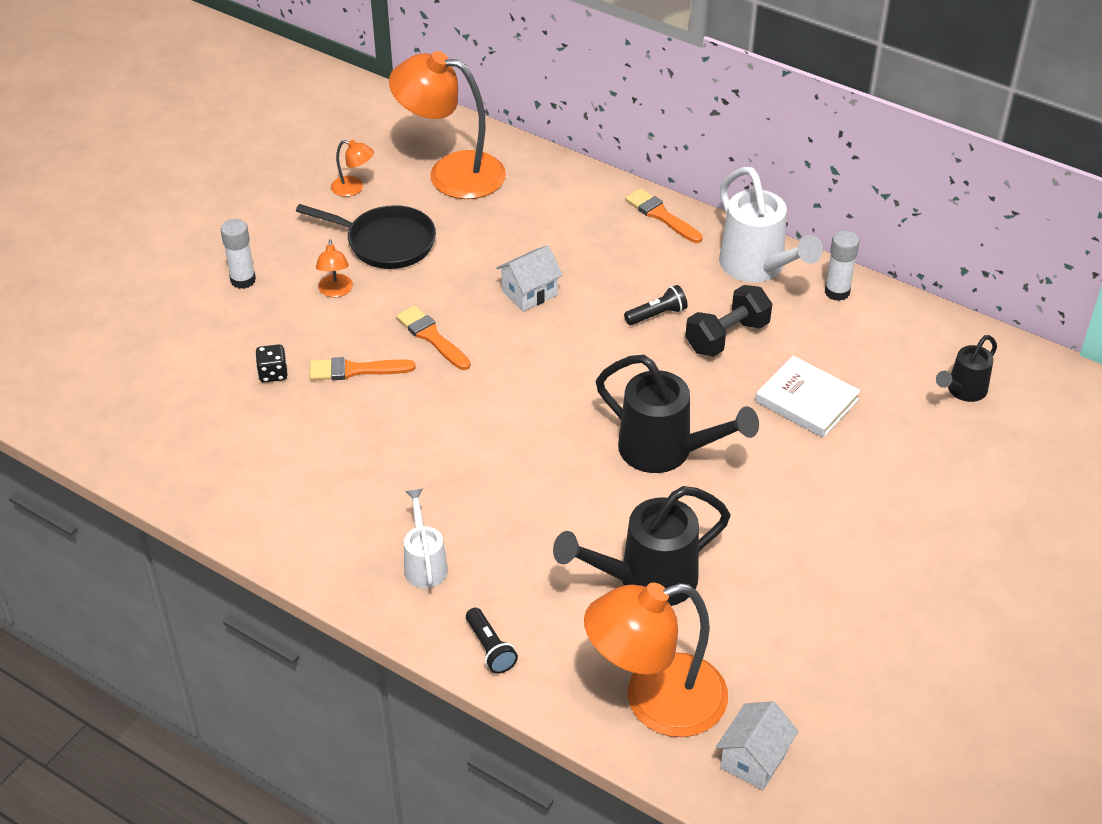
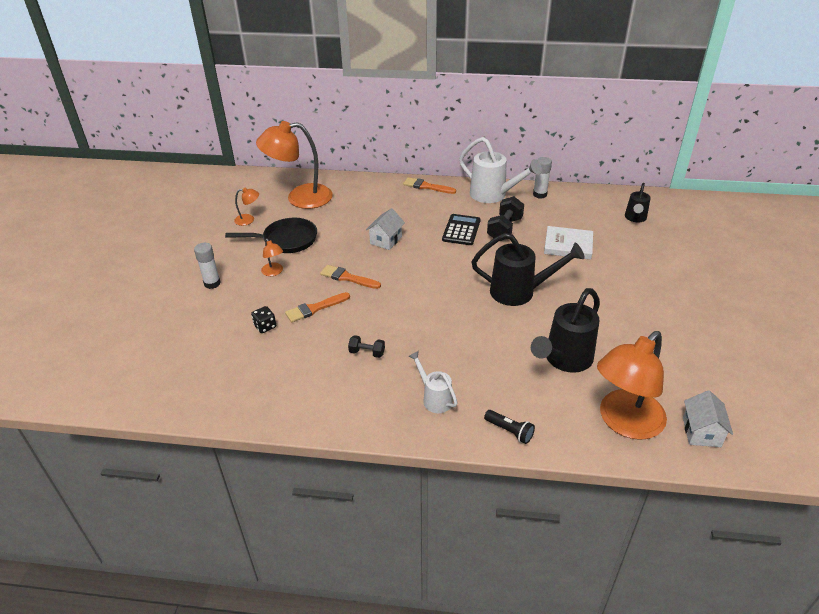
camera: 25 degrees left, 5 degrees down
black flashlight [624,285,688,325] -> black calculator [442,214,480,245]
none -> black dumbbell [348,335,385,358]

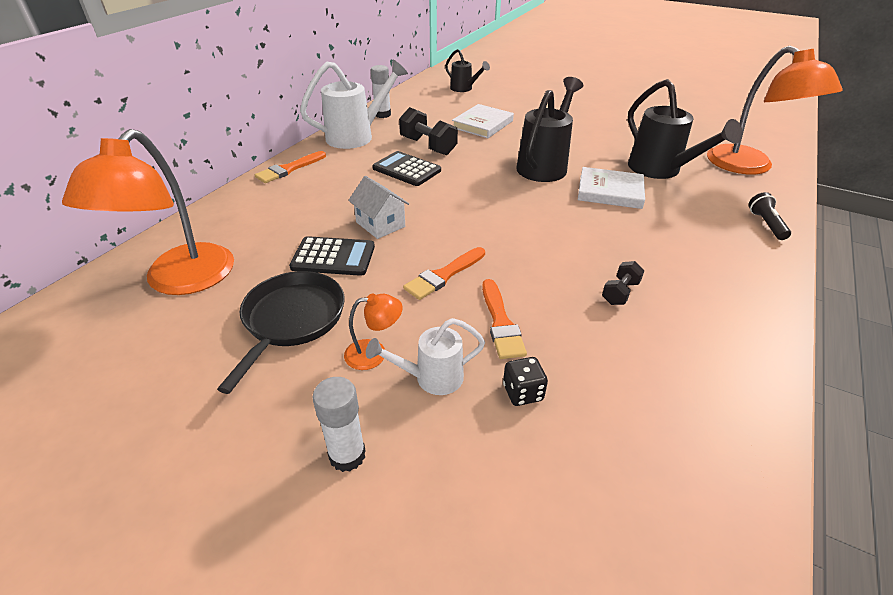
camera: 70 degrees left, 0 degrees up
orange lamp [234,188,259,226] -> none
white watering can [408,351,458,413] -> white watering can moved to [366,318,485,395]
black flashlight [484,410,535,444] -> black flashlight turned 60 degrees counterclockwise [749,192,791,240]
white house [683,390,733,447] -> none
none -> black calculator [289,236,375,276]
none -> white book [578,167,645,209]

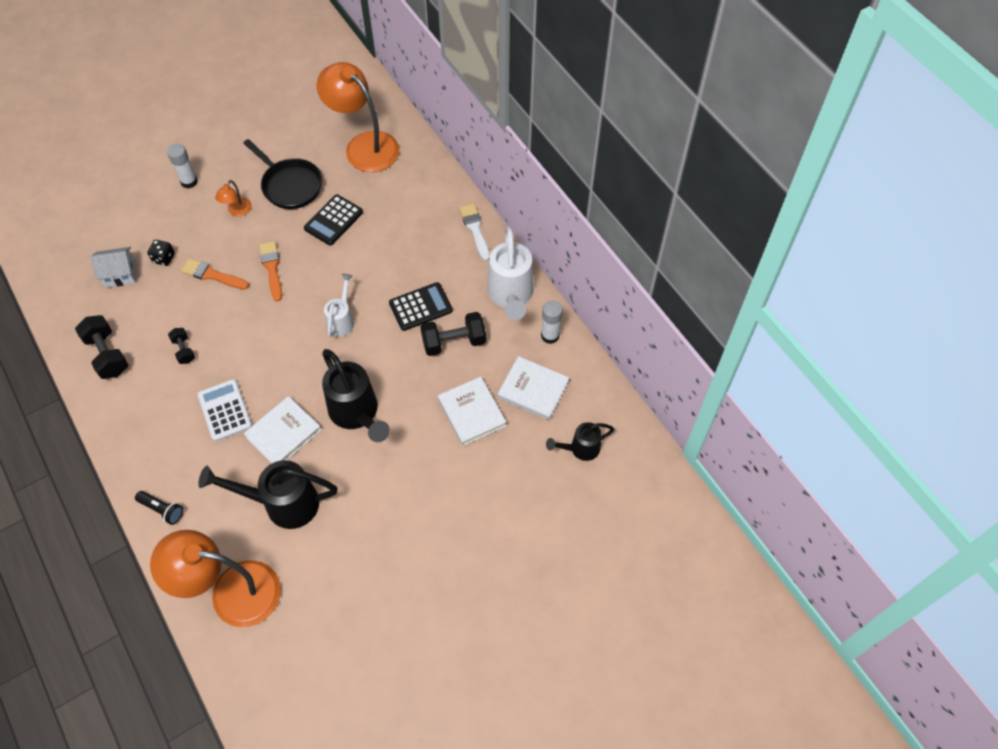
camera: 120 degrees right, 20 degrees up
orange brush [255,151,326,183] -> white brush [459,203,490,261]
white house [348,176,409,239] -> white house moved to [91,247,136,288]
white watering can [366,318,485,395] -> white watering can moved to [324,274,354,337]
none -> black dumbbell [75,315,128,379]
none -> white calculator [197,379,252,441]
none -> white book [498,356,569,420]

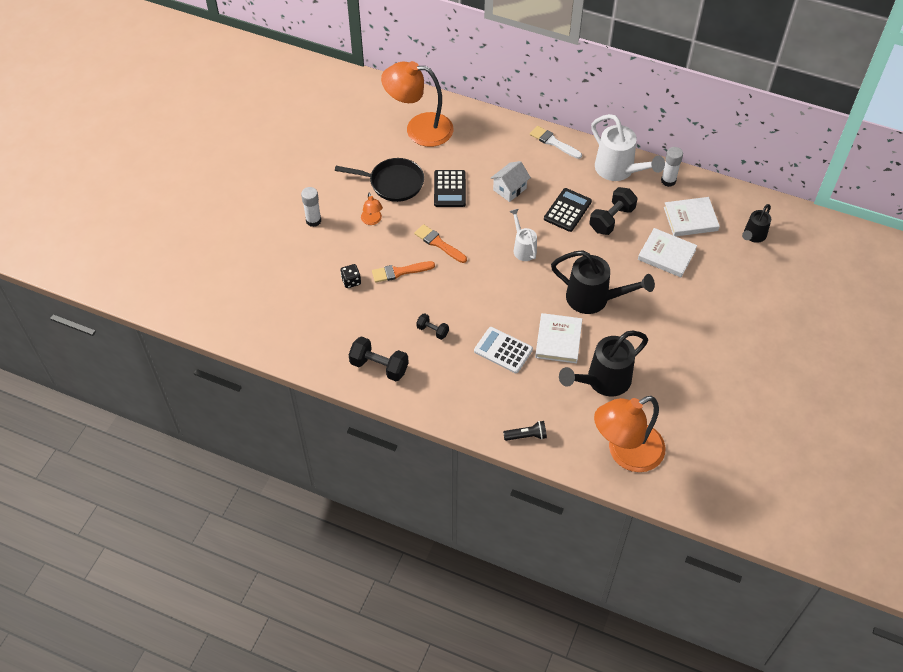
camera: 35 degrees left, 5 degrees down
white house [91,247,136,288] -> white house moved to [491,161,531,202]

